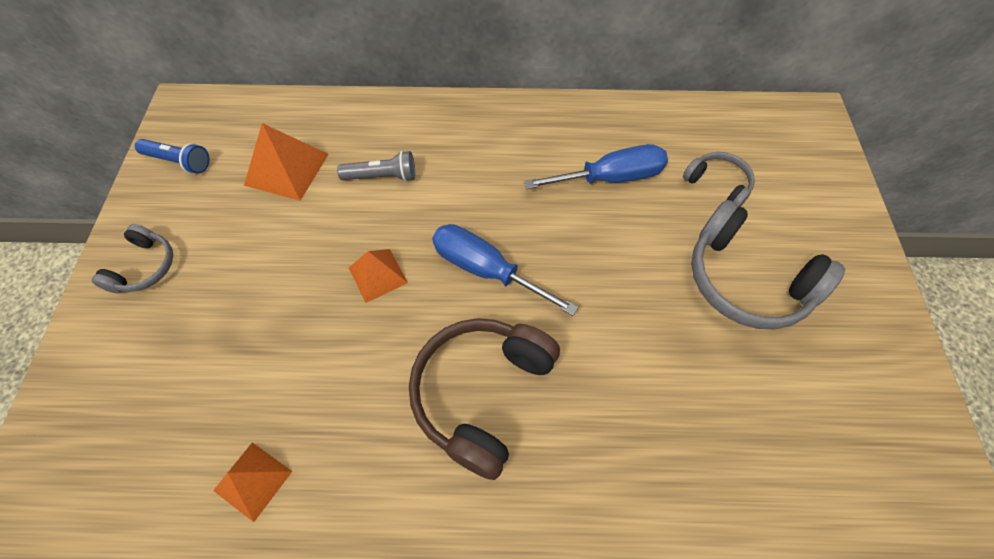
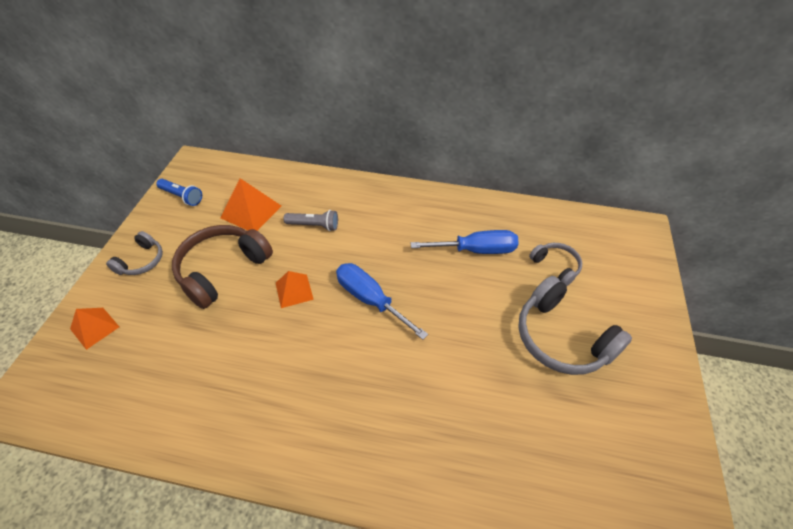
camera: 10 degrees right, 10 degrees down
orange pyramid [213,442,292,522] -> orange pyramid moved to [70,308,119,350]
brown headphones [409,318,560,480] -> brown headphones moved to [172,225,273,309]

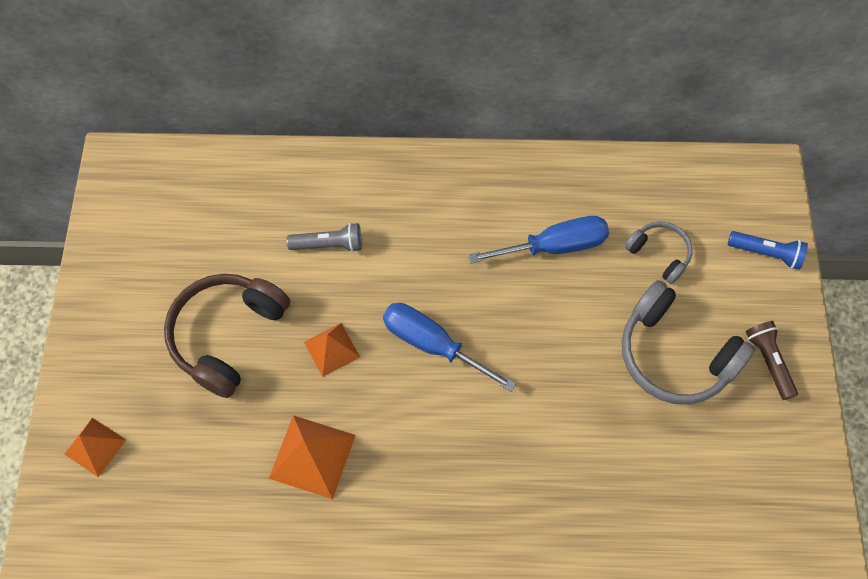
camera: 10 degrees left, 15 degrees up
grey headphones [106,231,163,275] -> none
blue flashlight [156,179,202,206] -> blue flashlight moved to [728,231,808,270]
orange pyramid [220,178,281,231] -> orange pyramid moved to [269,415,356,499]
none -> brown flashlight [746,321,798,400]

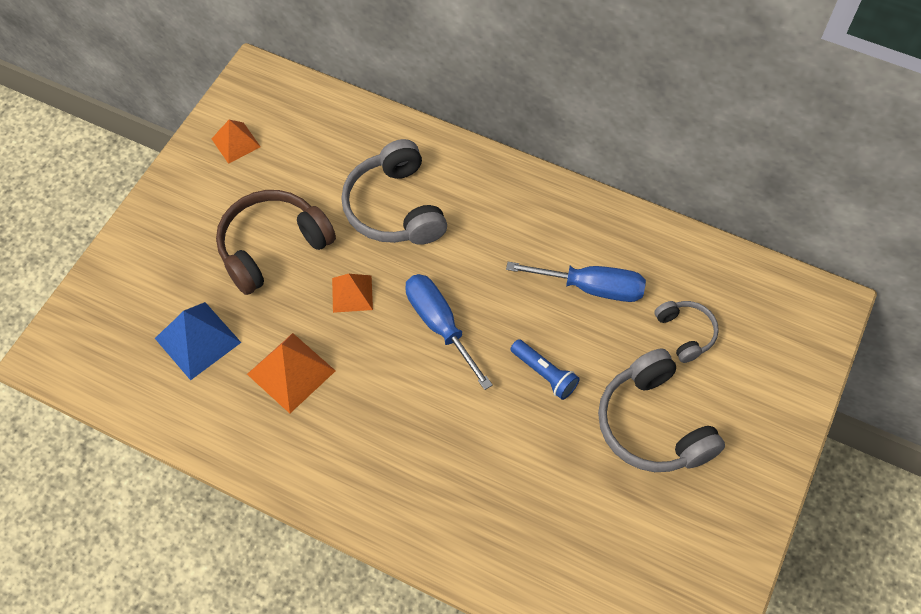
camera: 25 degrees right, 5 degrees down
orange pyramid [64,418,126,477] -> orange pyramid moved to [212,120,261,164]
grey flashlight [287,223,362,252] -> grey headphones [341,139,447,245]
blue flashlight [728,231,808,270] -> blue flashlight moved to [510,339,580,400]
brown flashlight [746,321,798,400] -> none
none -> blue pyramid [155,302,241,380]

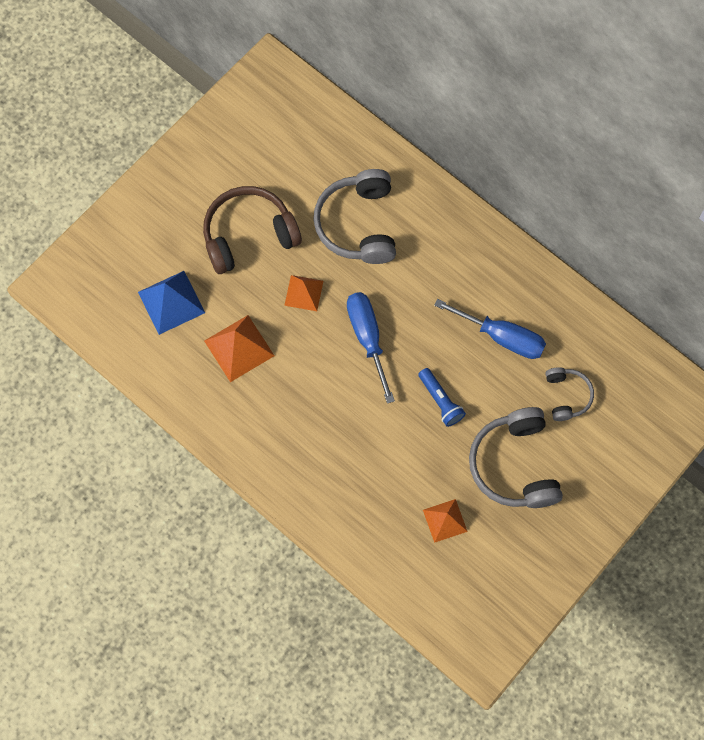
camera: 15 degrees right, 10 degrees up
orange pyramid [212,120,261,164] -> orange pyramid moved to [423,499,468,543]

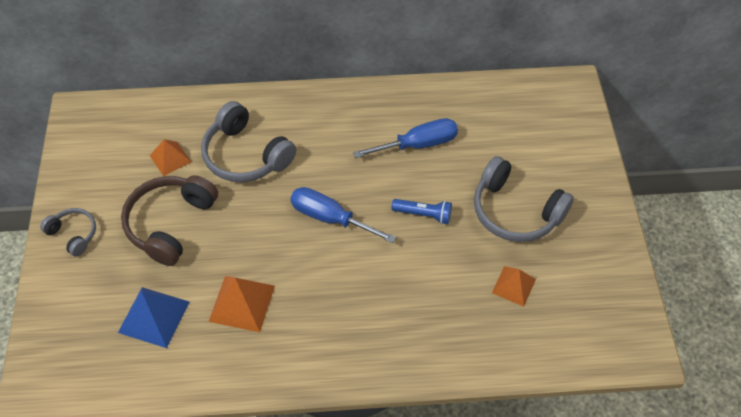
camera: 45 degrees left, 15 degrees down
orange pyramid [284,275,323,311] -> orange pyramid moved to [150,139,191,176]
grey headphones [545,367,594,421] -> grey headphones moved to [40,208,96,256]

